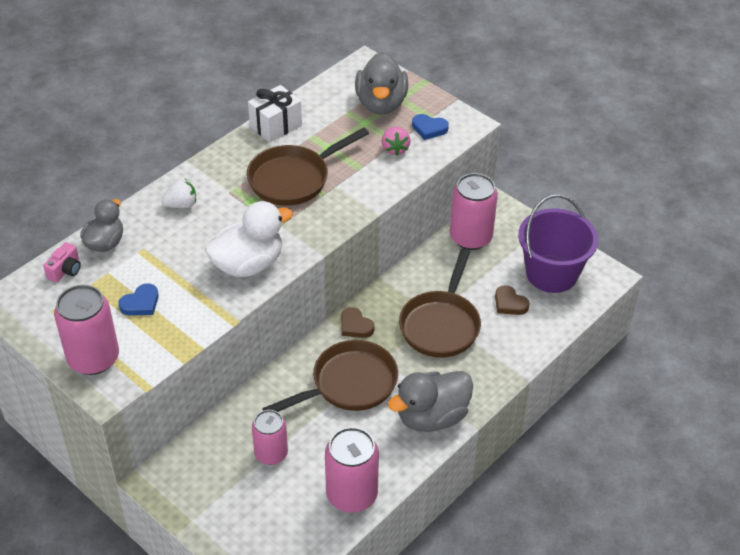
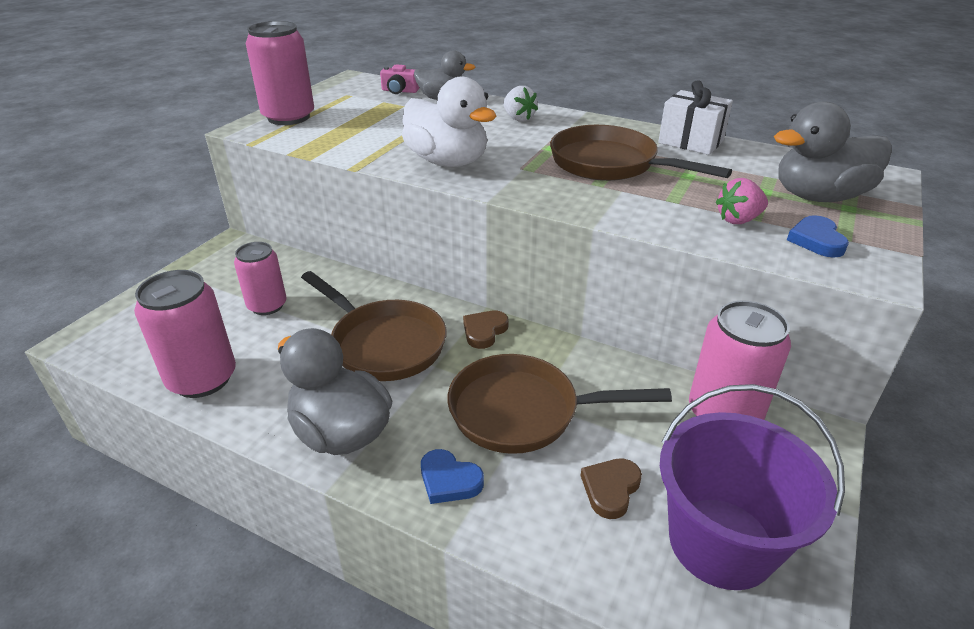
camera: 75 degrees right, 10 degrees down
blue heart [119,283,159,316] -> blue heart moved to [421,449,484,504]

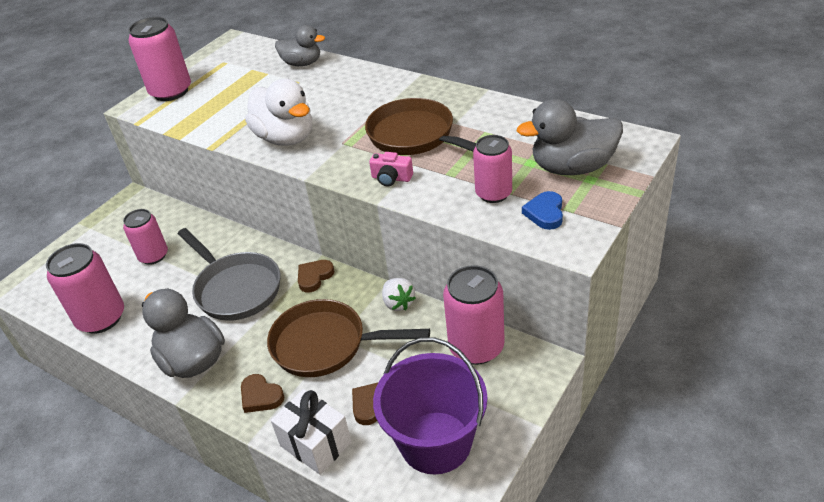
camera: 10 degrees right, 5 degrees up
brown pan [301,271,447,381] -> grey pan [178,228,280,321]
pink camera [380,65,419,94] -> pink camera moved to [369,152,413,186]
blue heart [421,449,484,504] -> brown heart [241,374,284,413]
white strawberry [503,86,538,122] -> white strawberry moved to [382,278,416,311]
white gift [658,80,733,155] -> white gift moved to [271,389,352,475]
pink strawberry [715,178,768,224] -> pink can [473,135,512,203]

